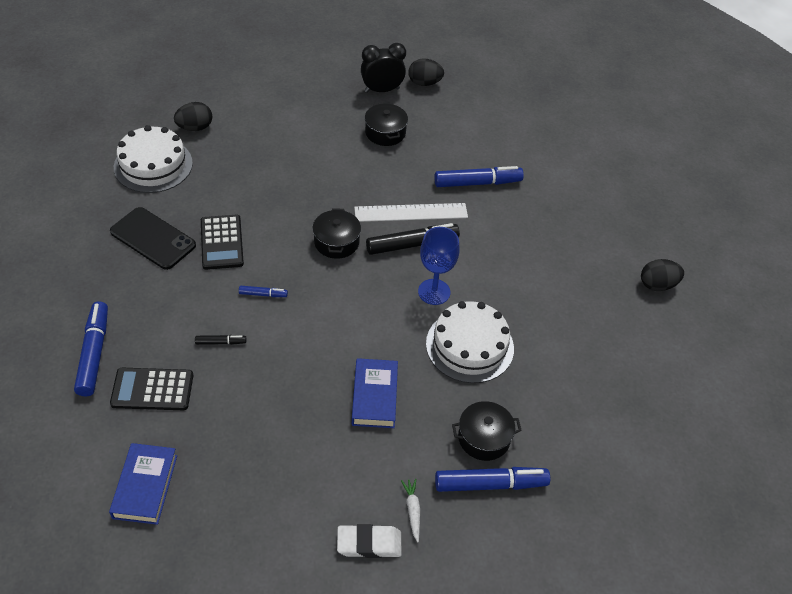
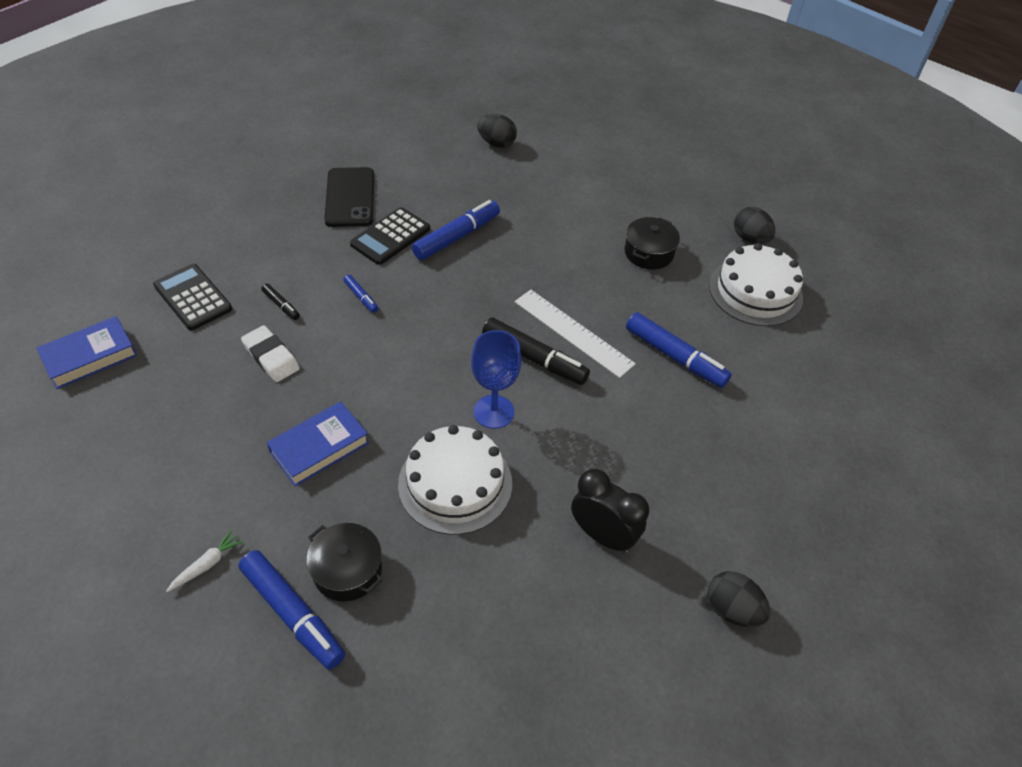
camera: 50 degrees right, 0 degrees up
blue marker [74,301,108,396] -> blue marker moved to [412,200,500,260]
white cake [114,125,193,193] -> white cake moved to [709,243,803,326]
black pot [313,208,361,259] -> none
white eraser [337,524,402,558] -> white eraser moved to [241,325,300,382]
black clock [361,43,406,93] -> black clock moved to [571,469,649,553]

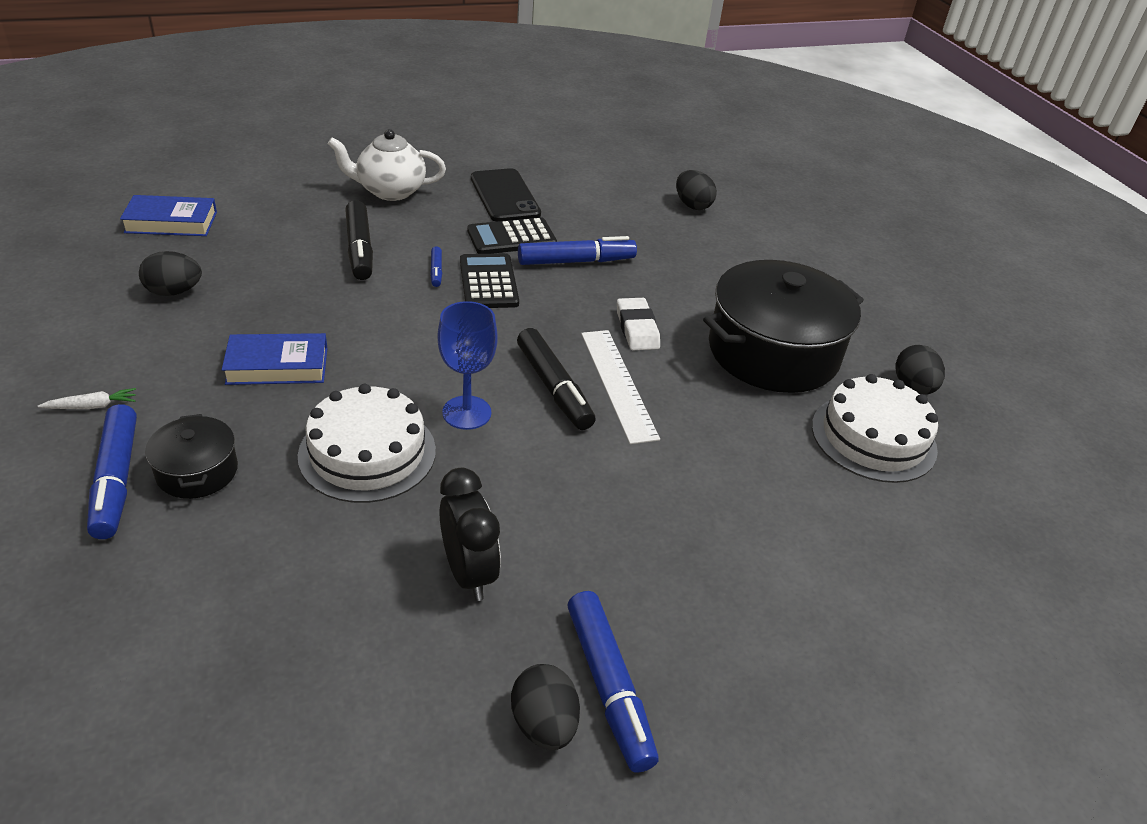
camera: 30 degrees right, 10 degrees down
black calculator [153,264,232,330] -> black calculator moved to [460,253,519,308]
white eraser [241,325,300,382] -> white eraser moved to [617,298,660,350]
black marker [261,284,300,320] -> black marker [345,200,373,280], size x2.06
black phone [324,167,374,227] -> black phone turned 45 degrees counterclockwise [471,168,541,222]
black pot [624,217,680,270] -> black pot [703,260,864,393], size x2.11
blue marker [626,312,732,388] -> blue marker moved to [567,591,659,773]
none -> black egg [139,251,202,296]
none -> white teapot [328,129,446,201]

